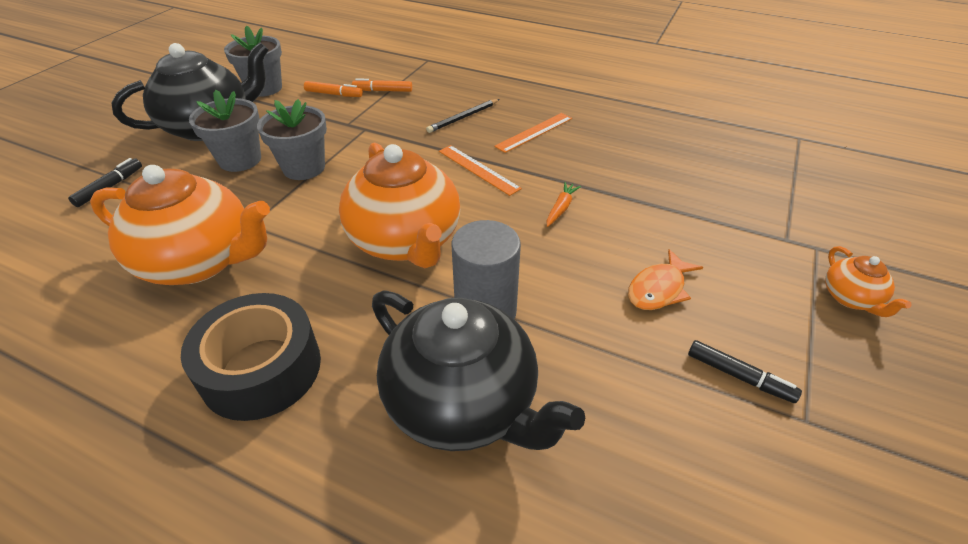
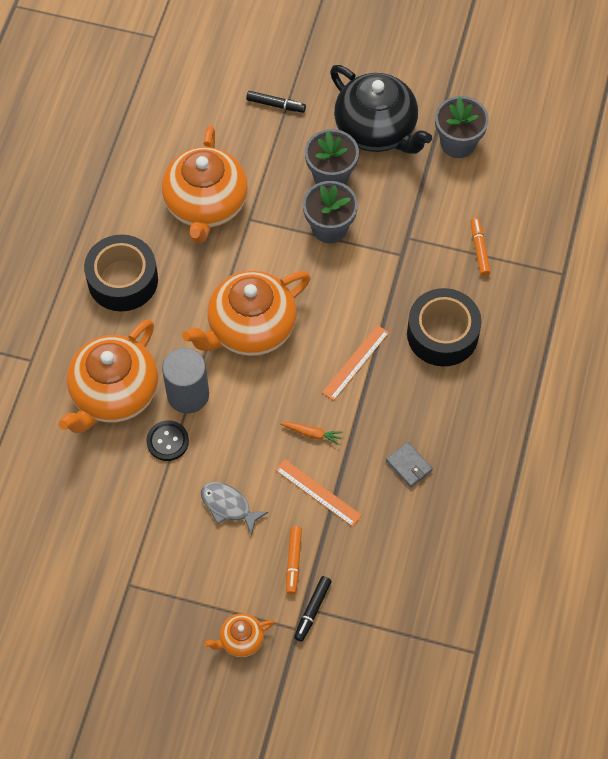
camera: 80 degrees right, 20 degrees up
orange marker [304,81,363,97] -> orange marker moved to [286,526,302,594]
black teapot [372,290,585,451] -> orange teapot [59,319,158,433]
black pencil [426,99,500,133] -> black tape [407,288,481,366]
orange ruler [494,113,572,153] -> orange ruler moved to [276,459,362,527]
orange fish [628,249,703,310] -> grey fish [201,482,268,536]
black marker [688,340,802,403] -> black marker moved to [294,576,332,642]
none -> black button [146,420,189,461]
none -> grey wallet [386,442,433,488]

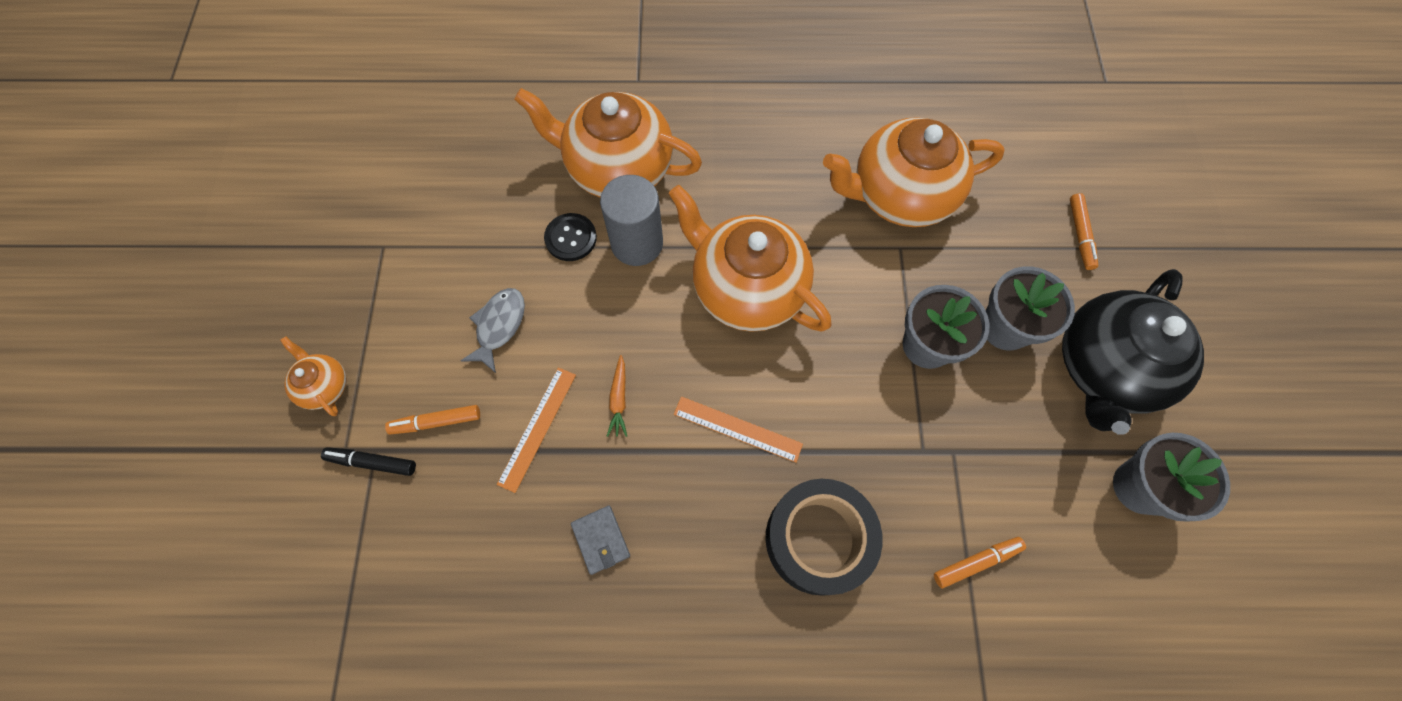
camera: 75 degrees right, 5 degrees up
black tape [84,235,158,311] -> none
black marker [246,91,306,113] -> orange marker [1070,193,1098,270]
grey wallet [386,442,433,488] -> grey wallet turned 60 degrees counterclockwise [571,505,630,575]

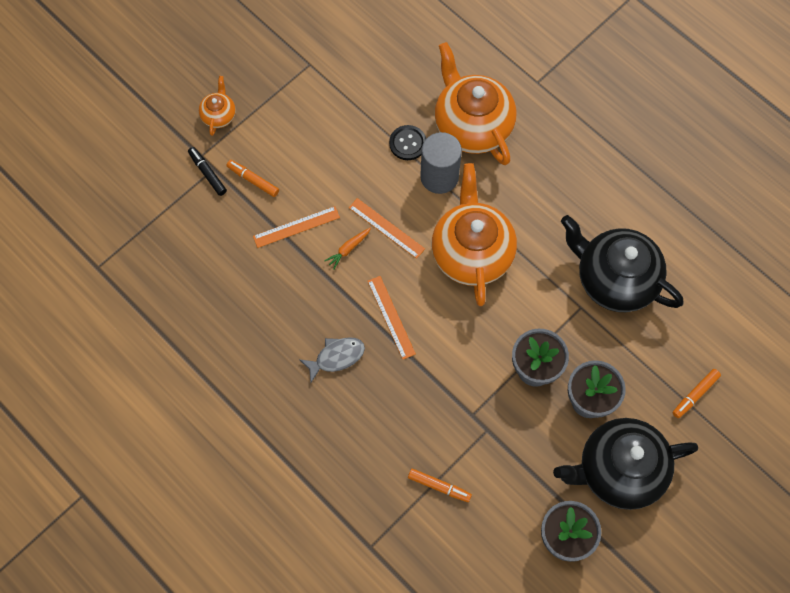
camera: 45 degrees right, 0 degrees up
grey fish [461,288,525,373] -> grey fish moved to [299,337,365,383]
grey wallet [571,505,630,575] -> none
black tape [765,479,883,596] -> none
orange teapot [823,117,1005,227] -> black teapot [561,215,684,312]
none -> orange ruler [349,198,425,259]

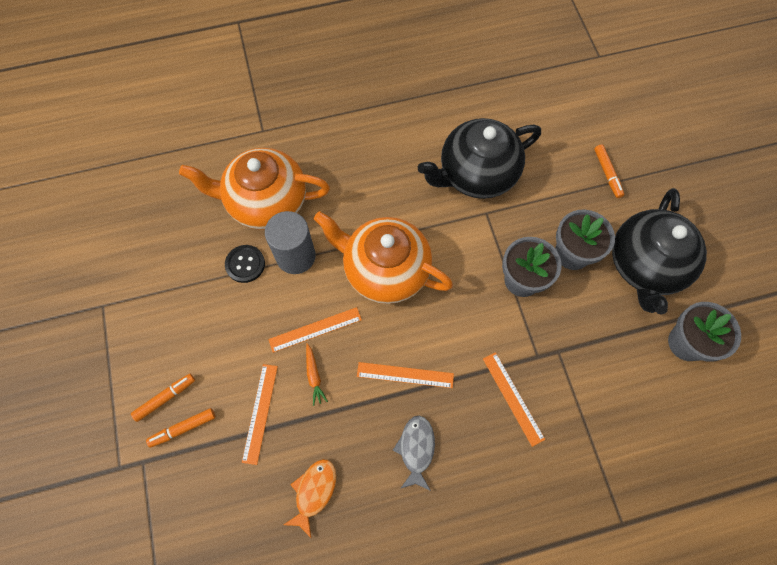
camera: 60 degrees left, 0 degrees up
black marker [188,147,227,196] -> none
orange teapot [199,76,236,136] -> none
orange marker [408,468,472,502] -> orange marker moved to [131,374,195,422]
none -> orange fish [283,459,336,538]
none -> orange ruler [483,352,545,447]

